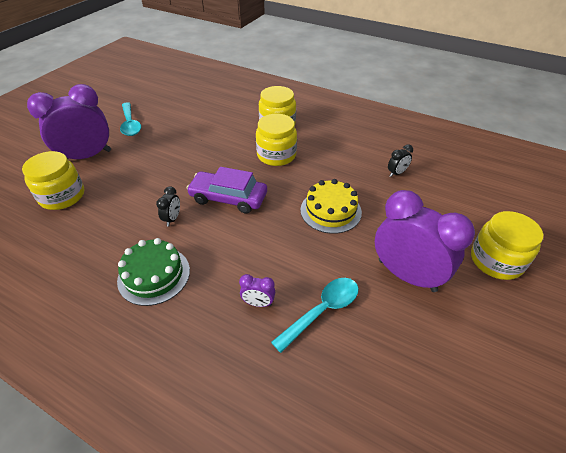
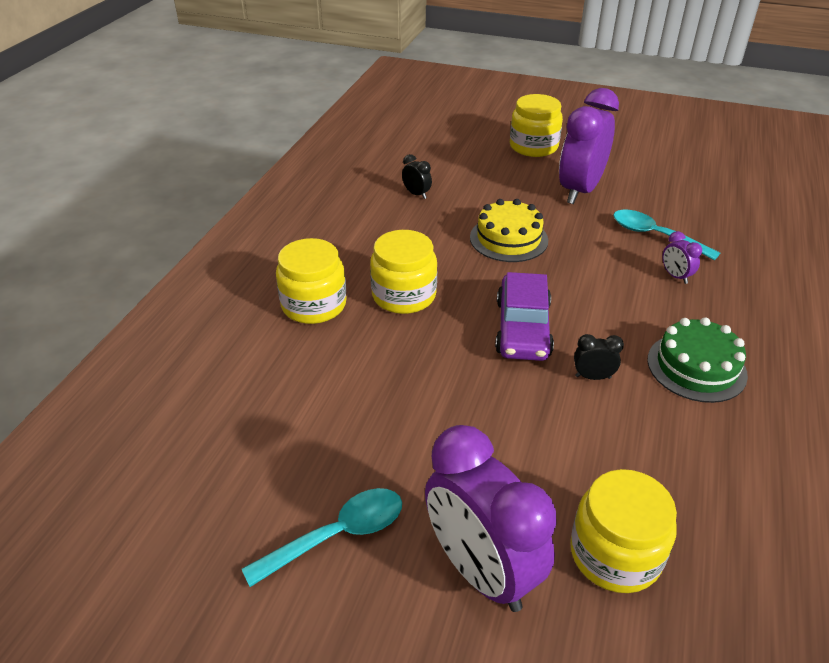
camera: 100 degrees left, 5 degrees down
purple clock [239,274,275,307] -> purple clock turned 150 degrees clockwise [663,231,702,284]

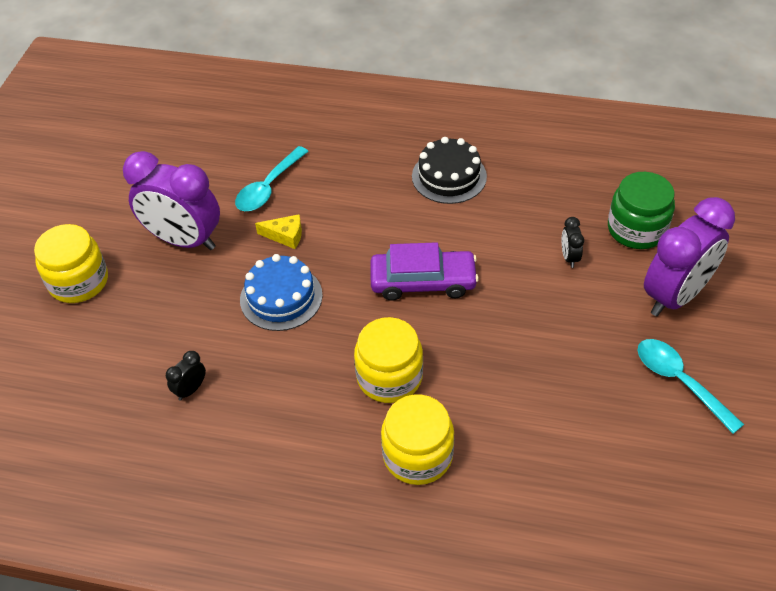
camera: 95 degrees left, 10 degrees up
yellow cake [470,199,548,262] -> blue cake [240,254,323,331]
yellow jar [570,469,677,593] -> green jar [608,172,675,249]
black clock [574,334,624,380] -> black clock moved to [562,217,584,268]
green cake [647,317,748,403] -> black cake [412,137,487,204]
purple clock [663,231,702,284] -> none
none -> yellow cheese [255,214,302,249]

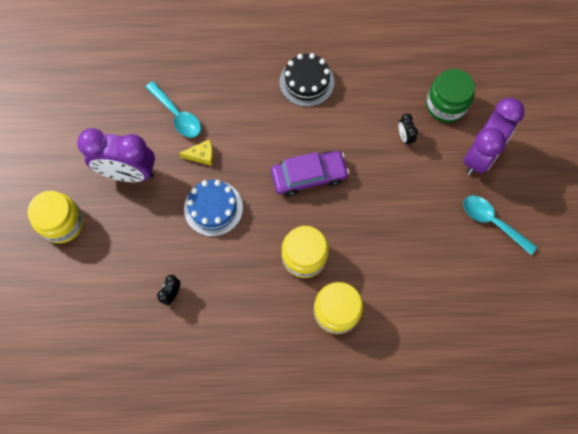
camera: 15 degrees left, 20 degrees up
turquoise spoon [235,146,309,211] -> turquoise spoon turned 60 degrees counterclockwise [146,81,201,138]

